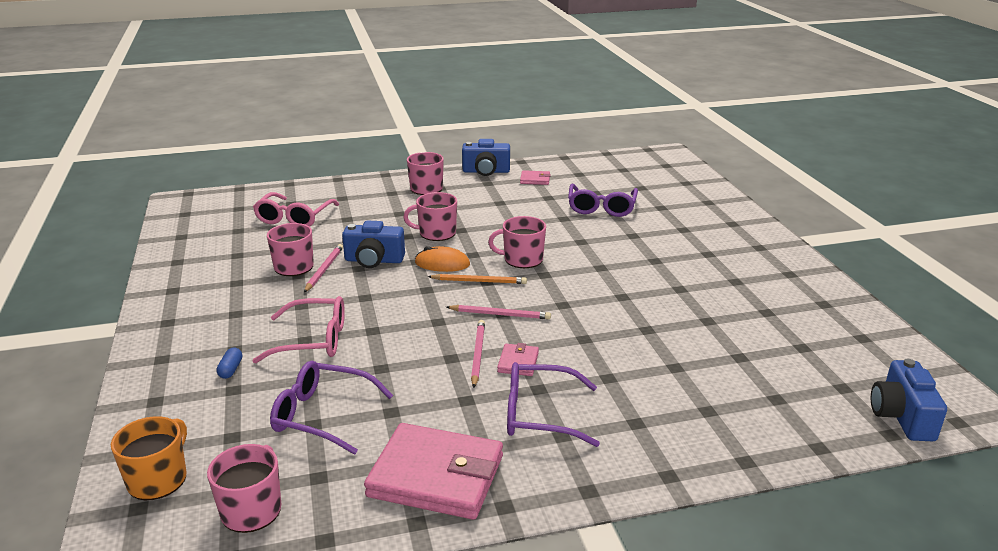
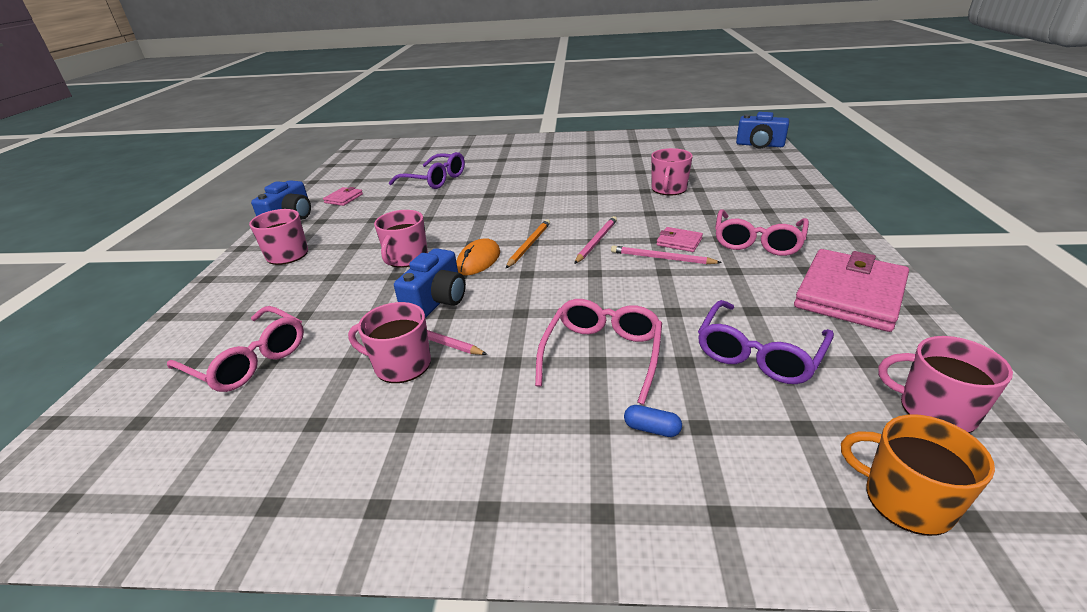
camera: 70 degrees left, 5 degrees up
pink mug [488,216,546,268] -> pink mug moved to [651,148,693,195]
purple glasses [507,362,600,447] -> pink glasses [715,209,809,256]

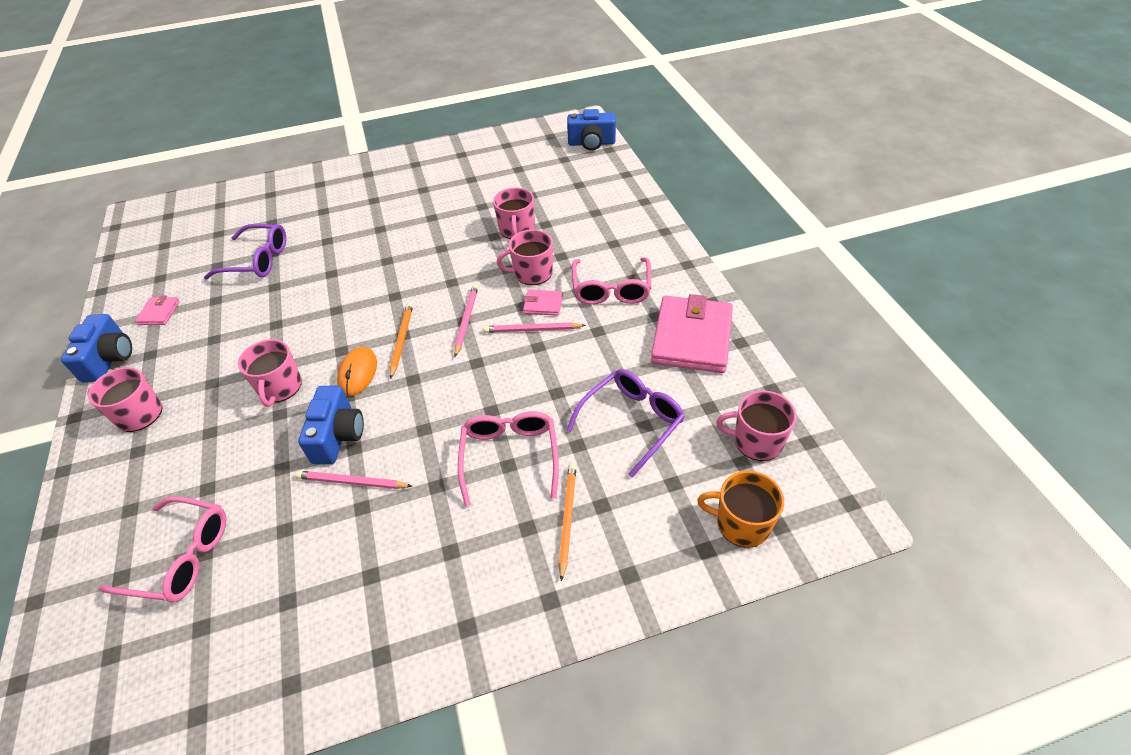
camera: 20 degrees left, 15 degrees up
pink mug [348,302,431,383] -> pink mug moved to [497,229,553,285]
blue capsule [624,405,682,437] -> orange pencil [559,463,577,581]
purple glasses [698,300,834,384] -> purple glasses turned 150 degrees counterclockwise [566,369,685,478]

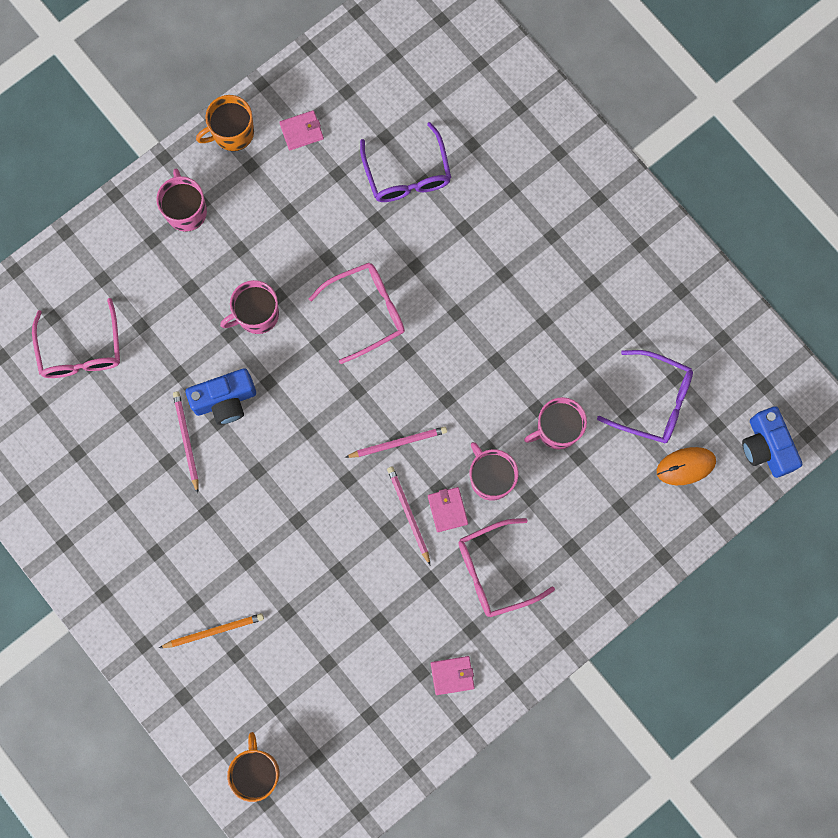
camera: 65 degrees right, 30 degrees up
blue camera [61,314,132,382] -> orange mug [196,95,254,151]
orange mouse [337,347,377,396] -> orange mouse moved to [657,447,716,485]
orange pencil [390,303,413,379] -> none
pink glasses [458,411,559,506] -> pink glasses moved to [309,263,405,364]
purple glasses [566,369,685,478] -> purple glasses moved to [597,350,693,443]
pink wallet [651,294,733,373] -> pink wallet [431,656,475,695], size x0.45
pink mug [716,390,797,461] -> none

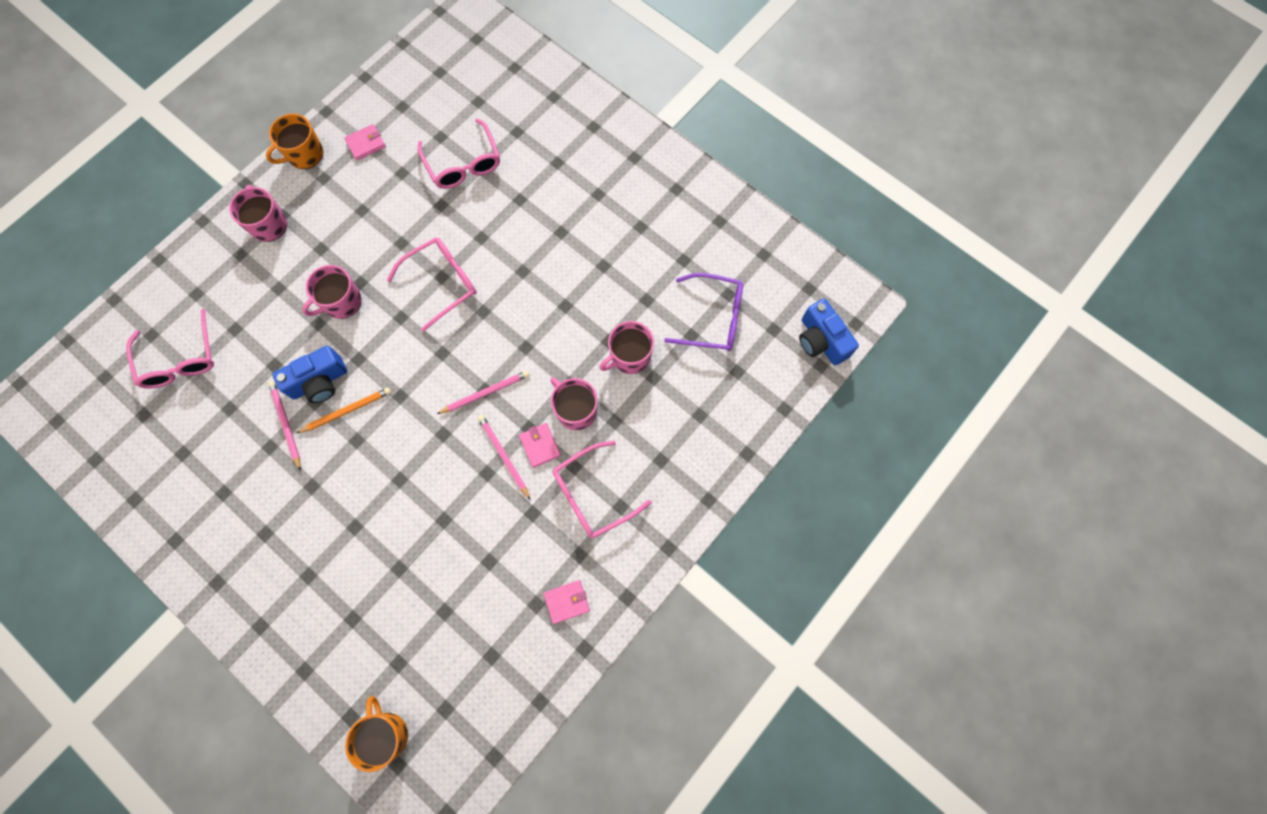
camera: 10 degrees left, 5 degrees down
orange pencil [159,613,264,648] -> orange pencil moved to [297,388,391,433]
purple glasses [360,122,451,202] -> pink glasses [417,119,500,189]
orange mouse [657,447,716,485] -> none

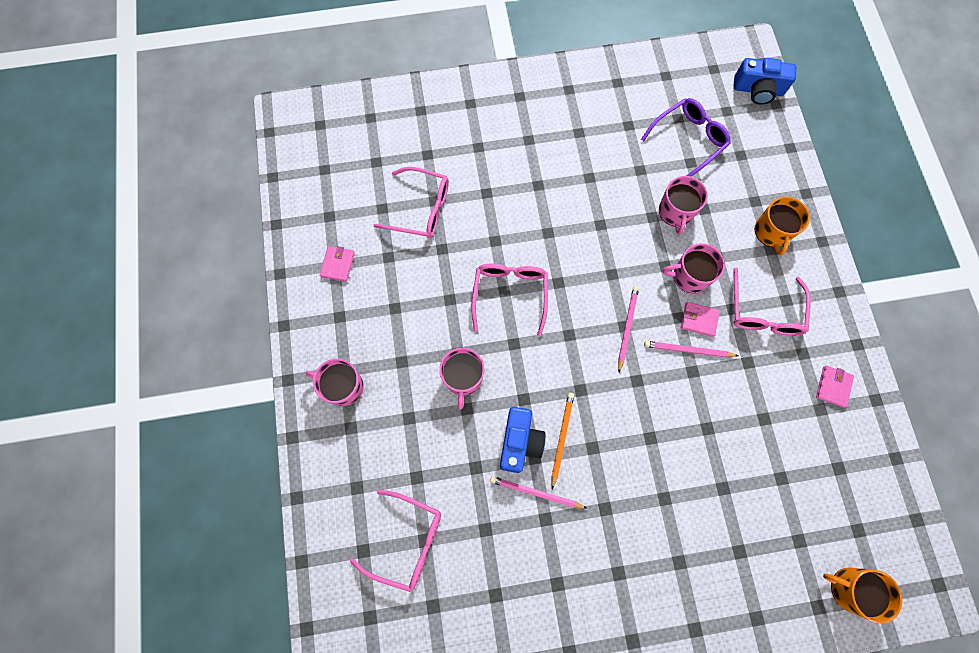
camera: 50 degrees left, 0 degrees up
orange mug [266,113,323,169] -> orange mug moved to [755,196,810,256]

